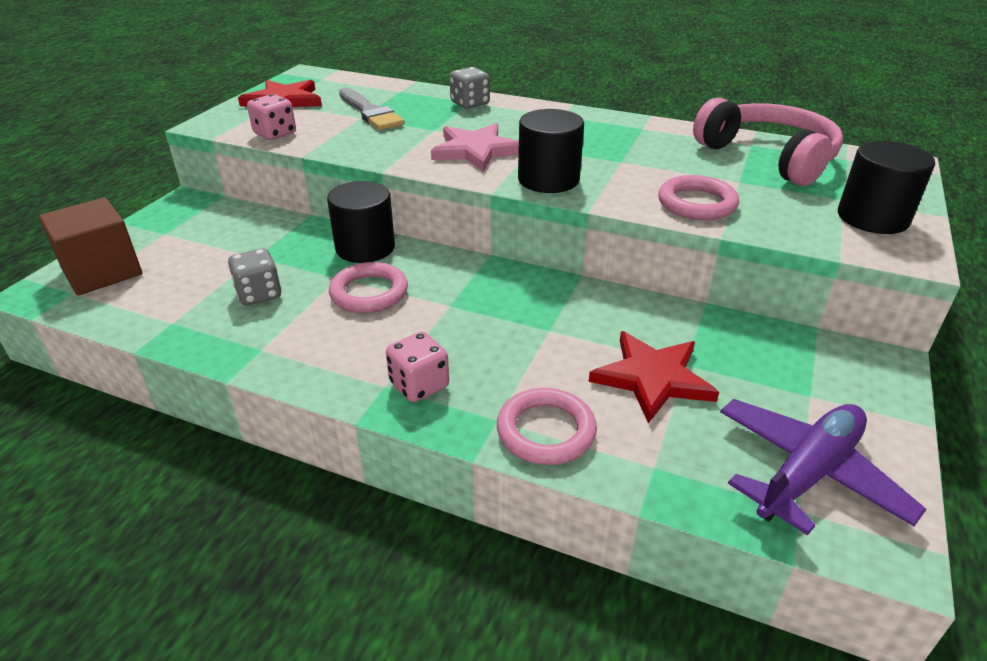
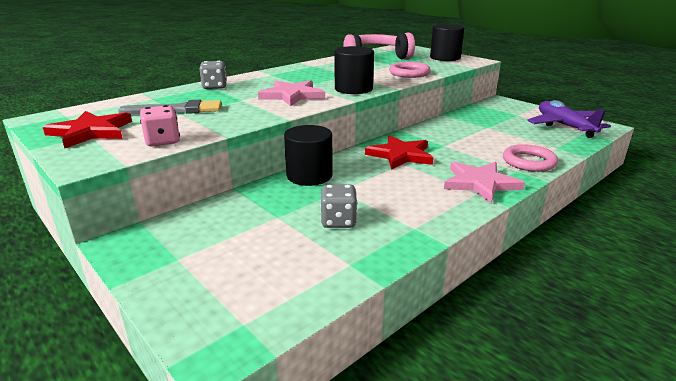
camera: 65 degrees left, 10 degrees down
brown cube [39,197,142,295] -> none
pink ring [329,262,408,313] -> none
pink dice [386,332,449,402] -> pink star [444,162,525,203]
red star [589,331,719,424] -> red star moved to [365,135,433,170]

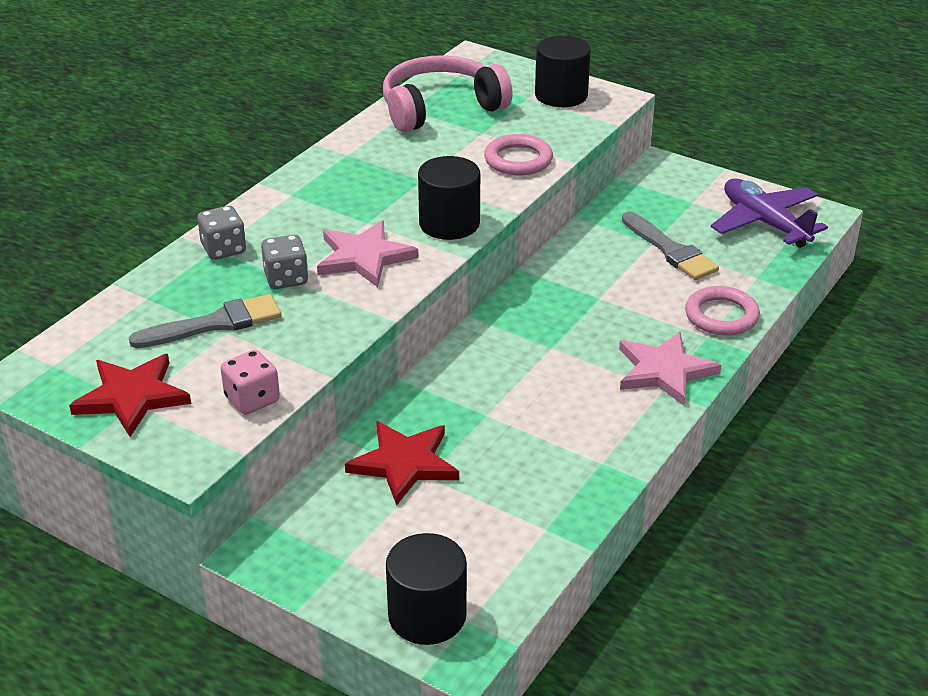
camera: 15 degrees left, 10 degrees up
black cylinder [284,125,333,186] -> black cylinder moved to [386,533,467,645]
grey dice [321,184,357,228] -> grey dice moved to [261,235,308,289]
red star [365,135,433,170] -> red star moved to [345,421,459,506]
none -> grey brush [622,211,719,280]

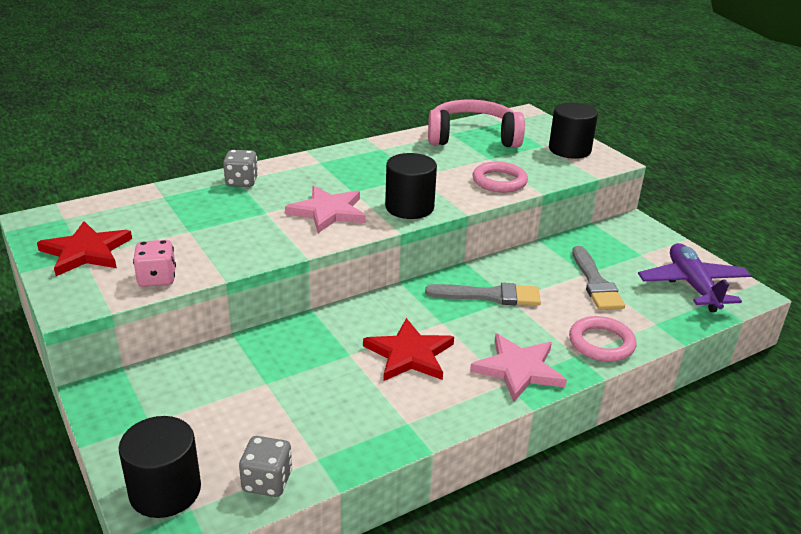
camera: 25 degrees right, 5 degrees down
grey brush [129,294,282,348] -> grey brush moved to [425,283,541,306]
grey dice [261,235,308,289] -> grey dice moved to [239,436,292,497]
red star [345,421,459,506] -> red star moved to [363,318,454,381]

